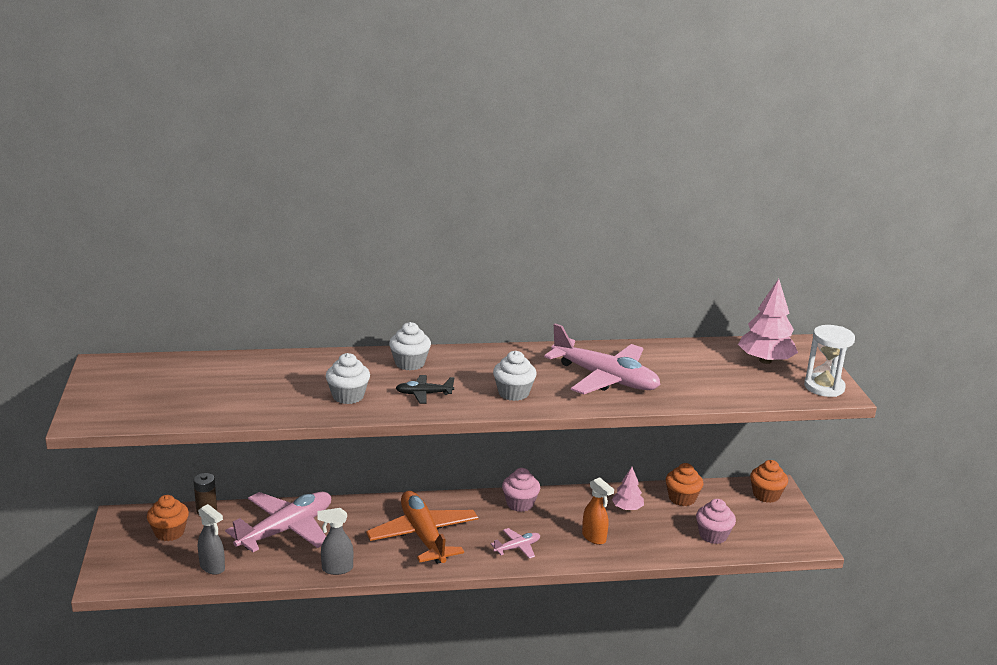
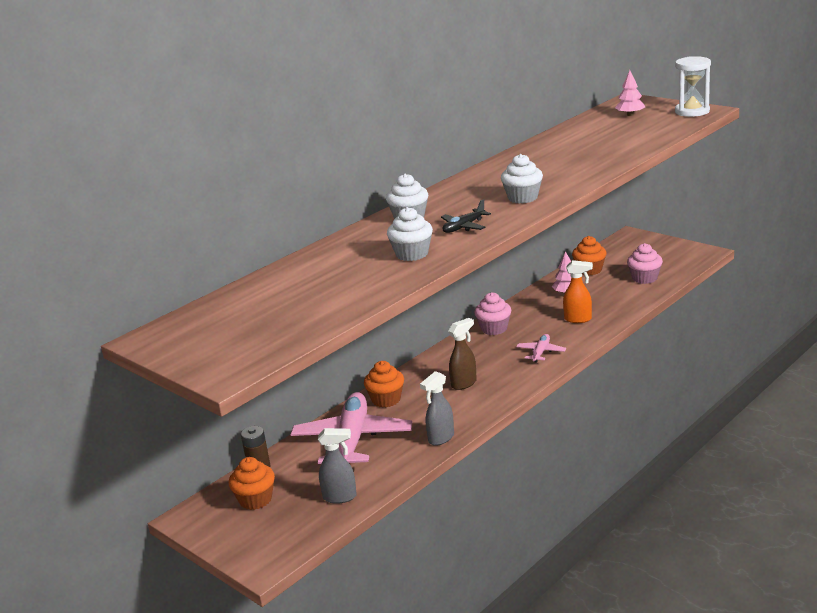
camera: 35 degrees left, 0 degrees up
orange plane [366,491,478,564] -> brown spray bottle [448,318,477,390]
pink plane [544,323,661,394] -> none
pink tree [738,279,798,364] -> pink tree [615,70,645,116], size x0.59
orange cupcake [750,460,788,503] -> orange cupcake moved to [364,361,404,408]

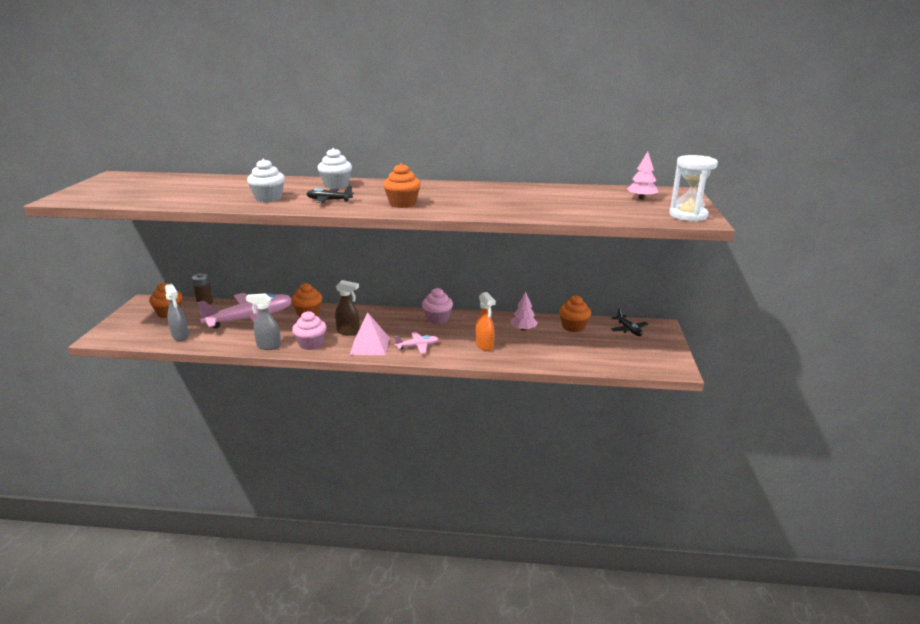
camera: 50 degrees right, 0 degrees up
white cupcake [501,154,543,203] -> orange cupcake [383,163,421,208]
pink cupcake [627,243,663,284] -> pink cupcake moved to [292,311,326,350]
none -> pink pyramid [350,312,390,355]
none -> black plane [611,308,649,336]

